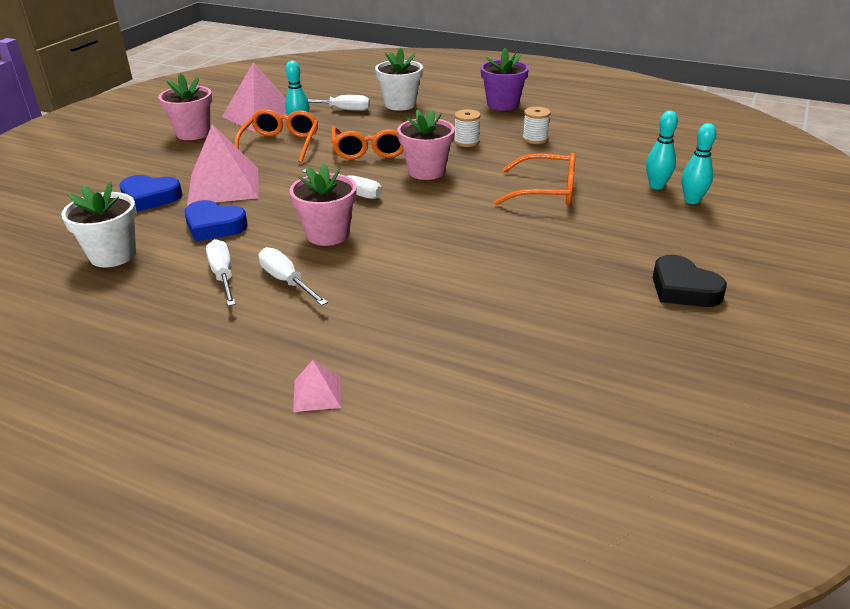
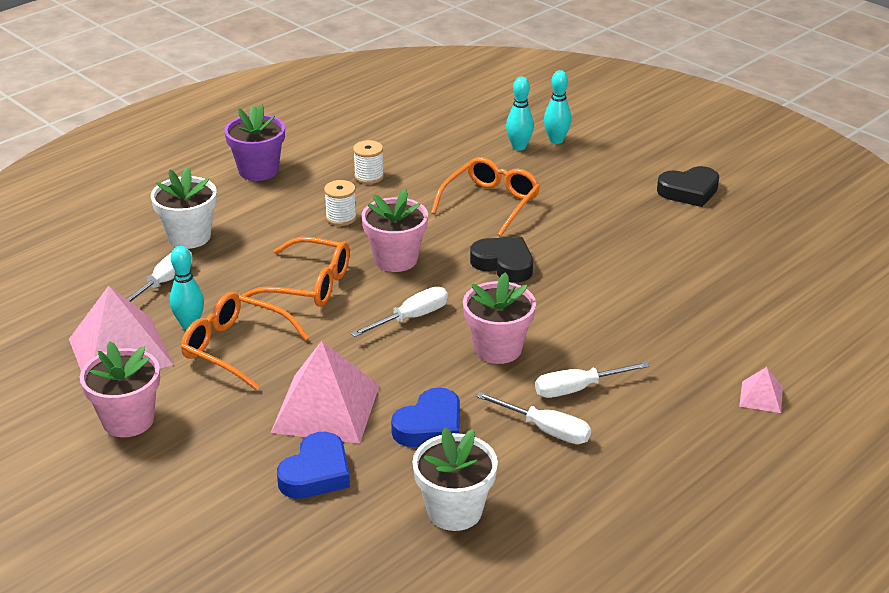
camera: 70 degrees left, 0 degrees up
white screwdriver [206,239,236,306] -> white screwdriver turned 150 degrees counterclockwise [476,392,591,444]
none -> black heart [470,237,533,283]

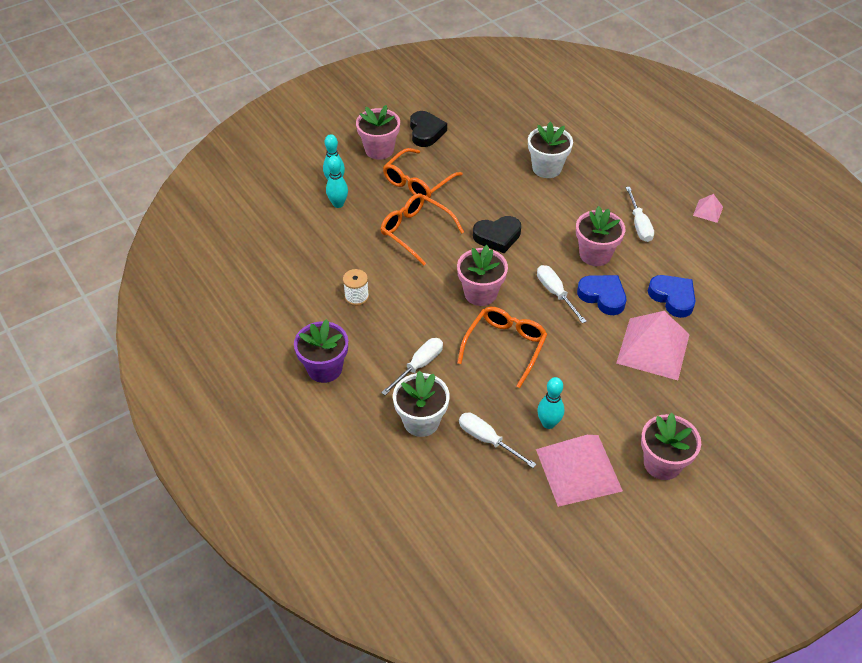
camera: 80 degrees left, 15 degrees up
orange glasses [181,292,309,390] -> orange glasses moved to [383,148,463,201]
blue heart [277,432,350,499] -> blue heart moved to [577,275,626,315]
white spool [324,180,357,226] -> none
white flower pot [413,427,498,531] -> white flower pot moved to [528,122,573,178]
black heart [470,237,533,283] -> black heart turned 150 degrees counterclockwise [473,216,521,253]
white screwdriver [476,392,591,444] -> white screwdriver moved to [381,338,443,395]
pink pyramid [739,367,783,413] -> pink pyramid moved to [693,194,723,223]
none -> pink flower pot [356,105,400,160]

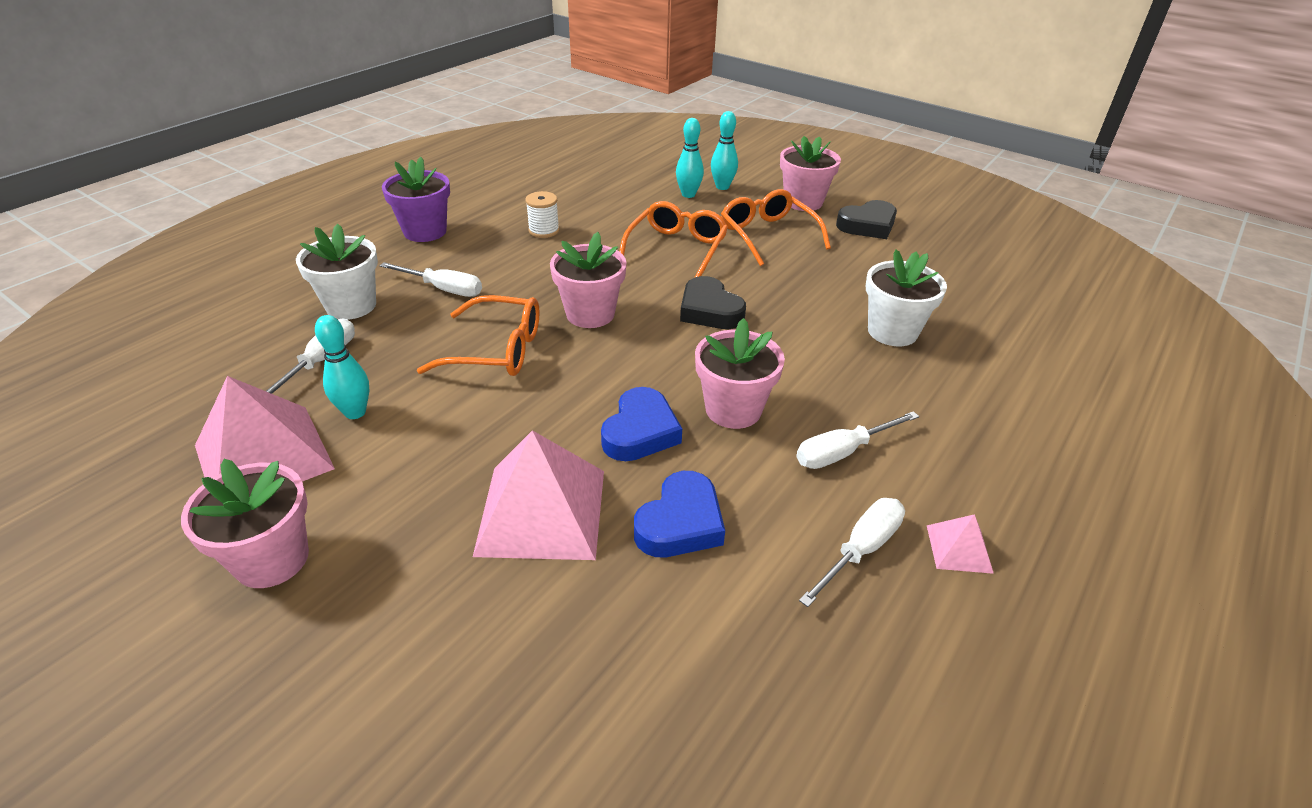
camera: 70 degrees right, 10 degrees down
orange glasses [383,148,463,201] -> orange glasses turned 45 degrees clockwise [721,189,831,266]
white screwdriver [537,265,587,323] -> white screwdriver moved to [799,498,905,607]

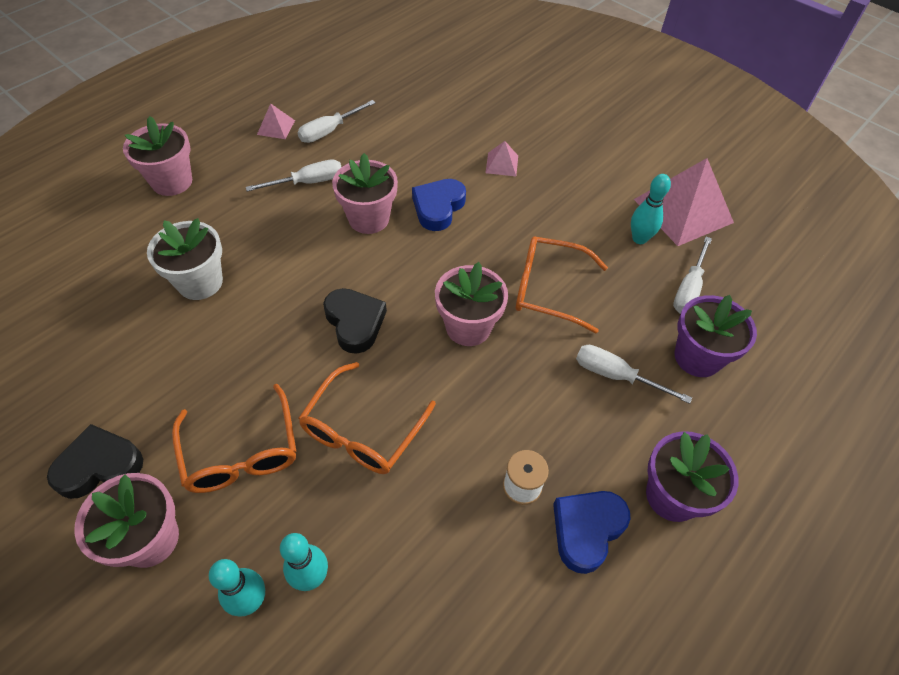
camera: 175 degrees left, 15 degrees up
pink flower pot [181,459,309,588] -> pink flower pot moved to [123,116,192,196]
white flower pot [296,224,378,320] -> purple flower pot [675,295,757,377]
pink pyramid [473,430,604,560] -> pink pyramid [485,141,518,176], size x0.46
blue heart [634,471,725,557] -> blue heart moved to [553,491,630,574]

